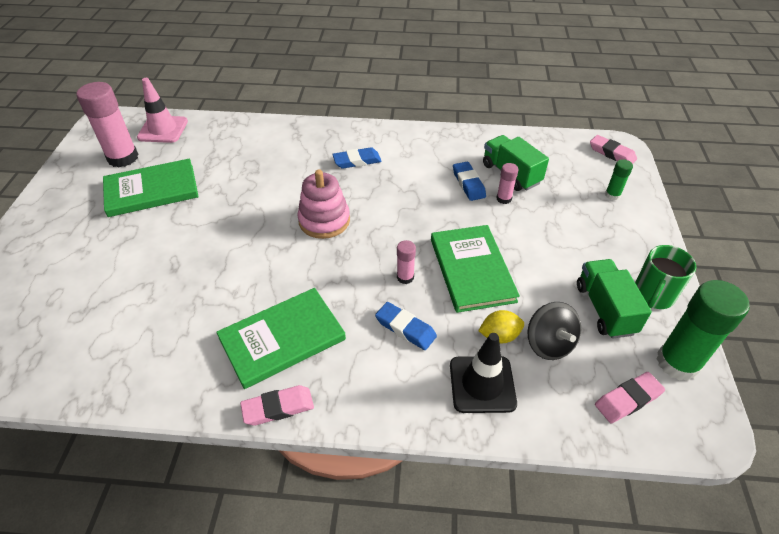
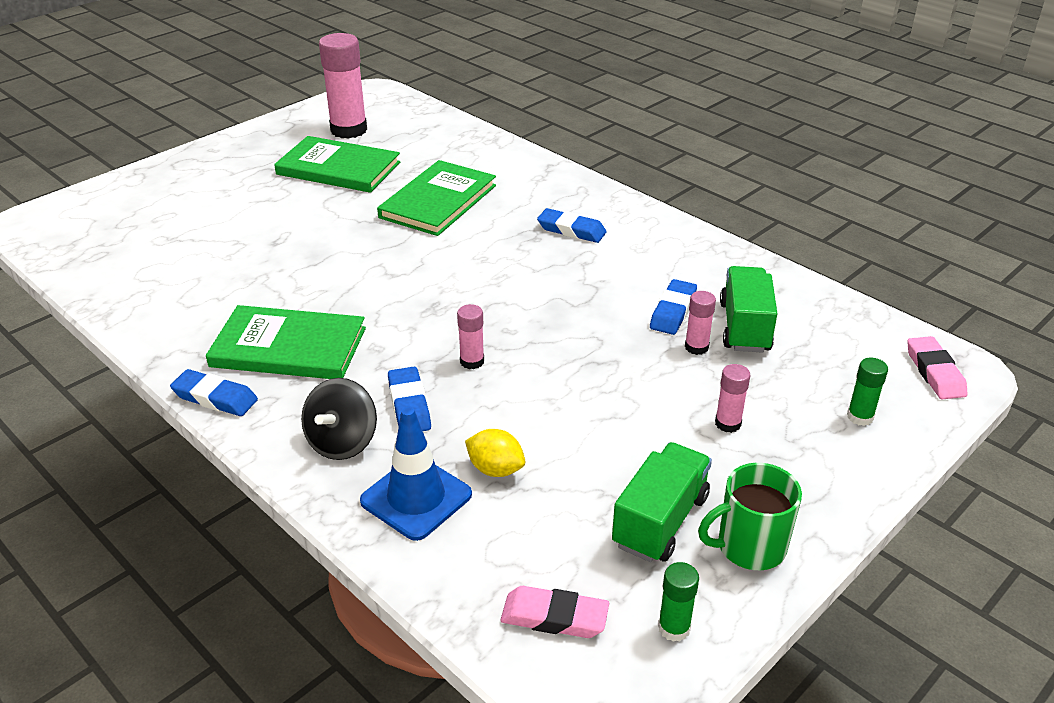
camera: 40 degrees right, 10 degrees down
pink traffic cone [137,78,188,143] -> none
pink eraser [240,385,314,425] -> blue eraser [170,369,258,416]
pink stacking toy [297,169,350,239] -> none
green book [431,225,520,313] -> green book moved to [377,160,496,236]
black traffic cone [450,333,517,413] -> blue traffic cone [360,407,472,541]
black spinning top [527,302,581,360] -> black spinning top moved to [301,378,377,460]
green glue stick [656,280,749,381] -> green glue stick [658,562,699,642], size x0.48
none -> pink glue stick [715,364,751,433]

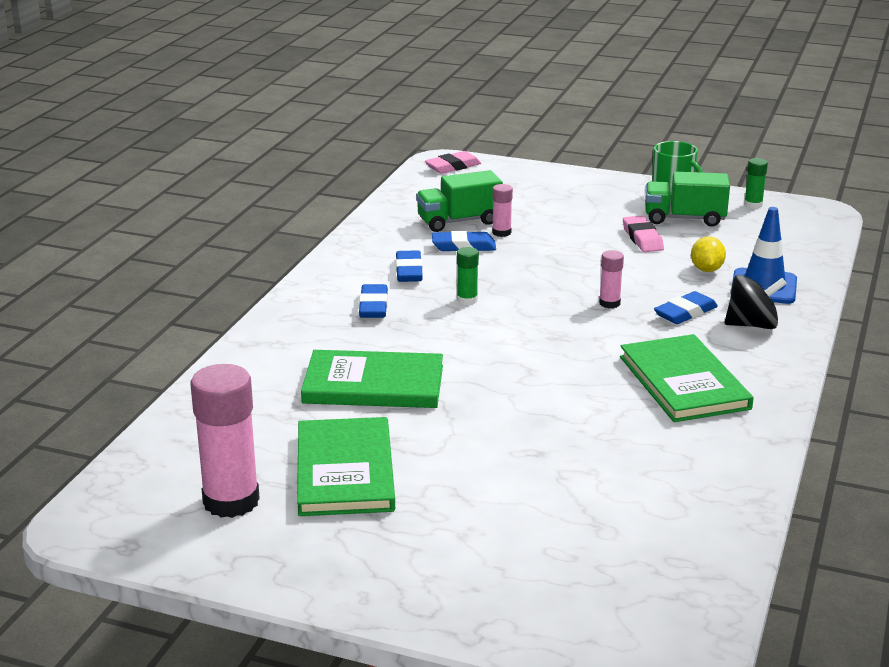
camera: 115 degrees left, 10 degrees down
blue eraser [170,369,258,416] -> blue eraser moved to [396,250,423,282]
pink eraser [500,586,609,638] -> pink eraser moved to [623,216,664,252]
pink glue stick [715,364,751,433] -> none
green glue stick [847,358,888,426] -> green glue stick moved to [457,247,479,305]

